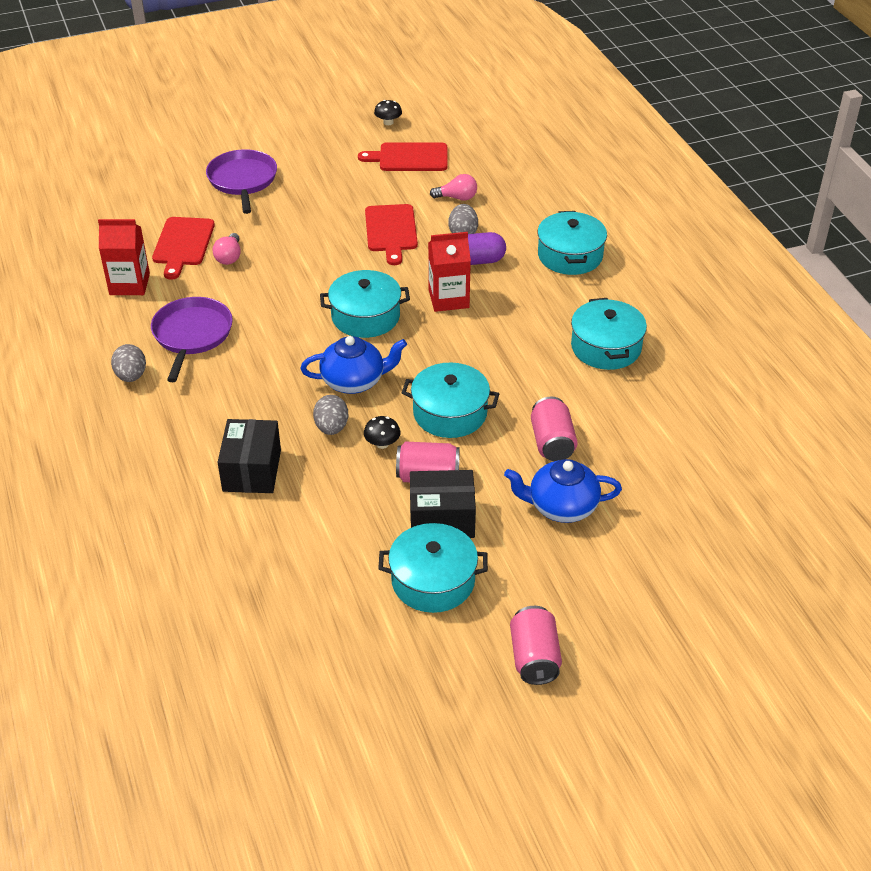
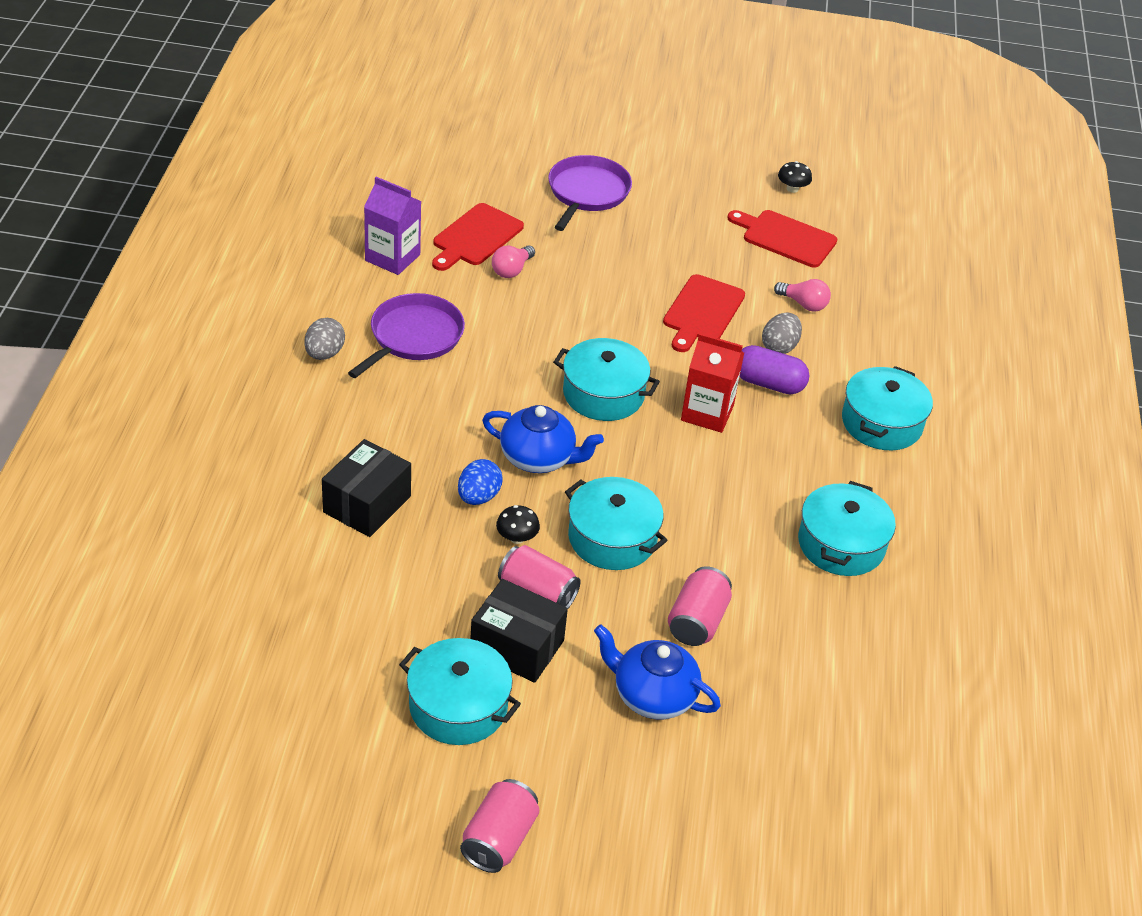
camera: 25 degrees right, 0 degrees up
red carton [98,219,150,295] -> purple carton [364,177,422,275]
grey egg [313,395,348,435] -> blue egg [458,459,502,505]

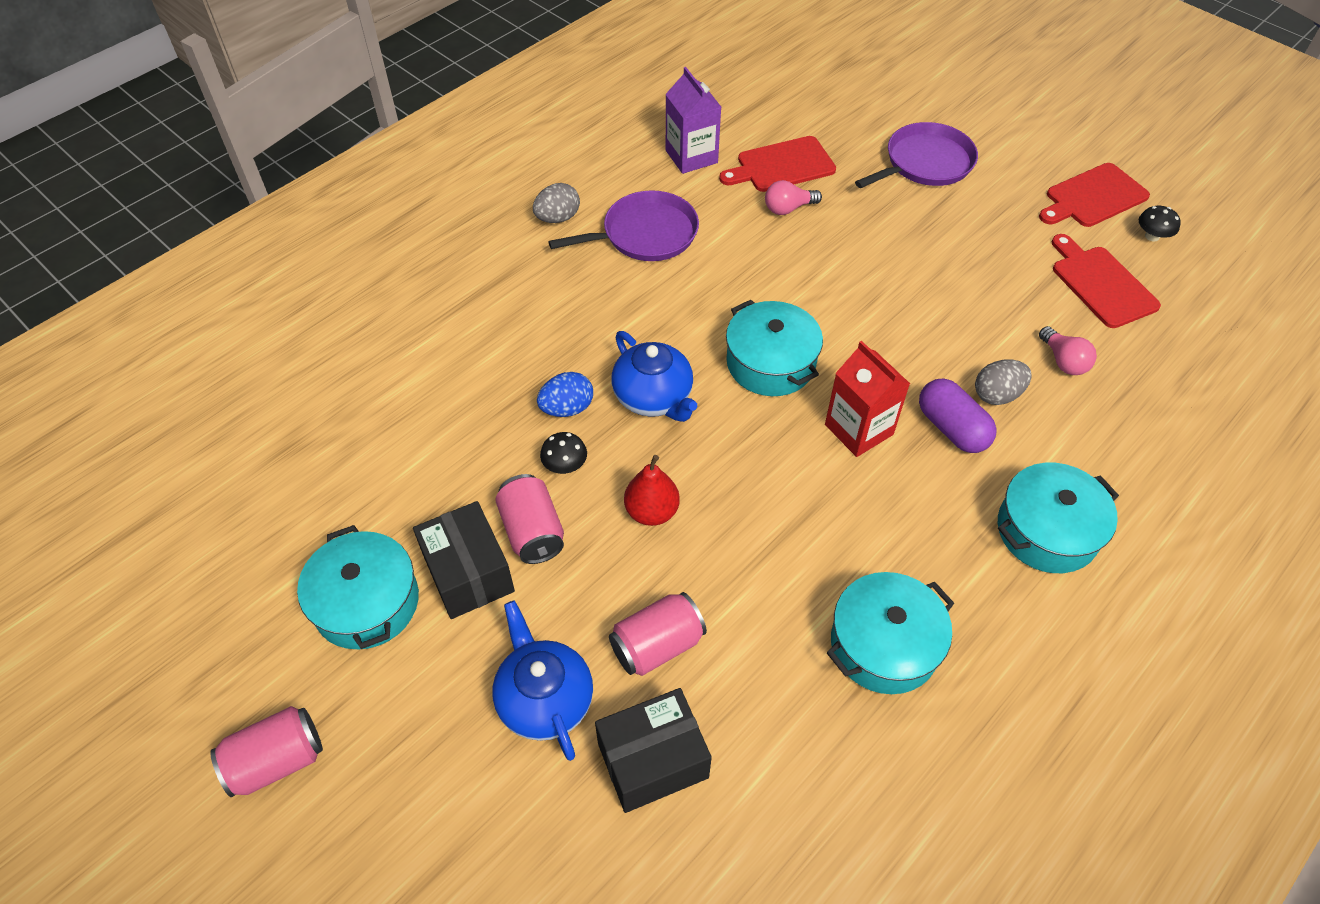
camera: 40 degrees right, 10 degrees up
black box [322,439,411,537] -> black box moved to [595,688,712,813]
turquoise pot [565,477,668,570] -> red pear [624,455,680,526]
red cutting board [663,274,745,352] -> red cutting board moved to [1039,163,1150,227]

